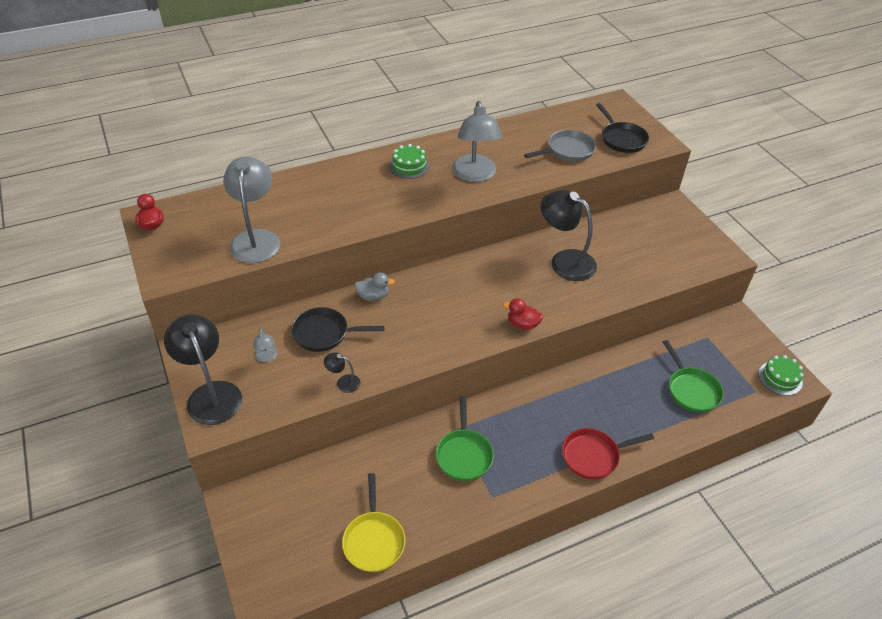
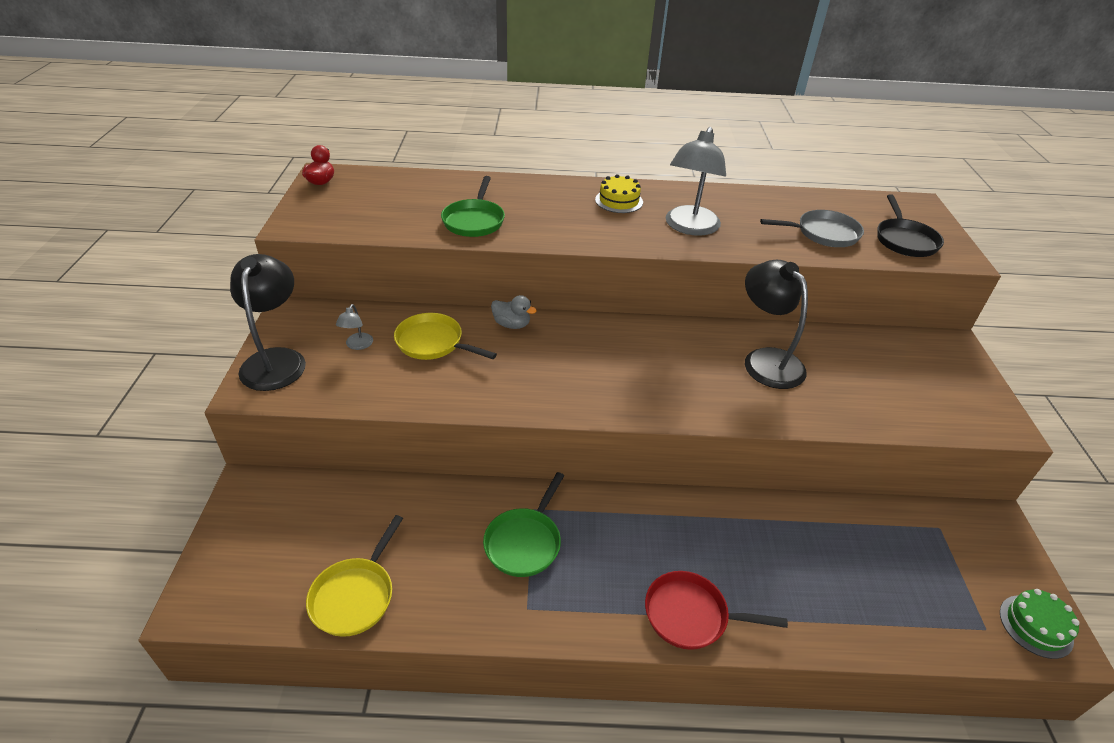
camera: 25 degrees right, 5 degrees down
grey lamp [223,156,280,263] -> none
black pan [291,307,384,352] -> yellow pan [394,313,497,360]
black lamp [324,352,361,393] -> none
green cake [389,144,429,179] -> yellow cake [595,174,643,213]
red duck [503,298,543,330] -> none
green pan [663,340,724,413] -> green pan moved to [441,176,505,237]

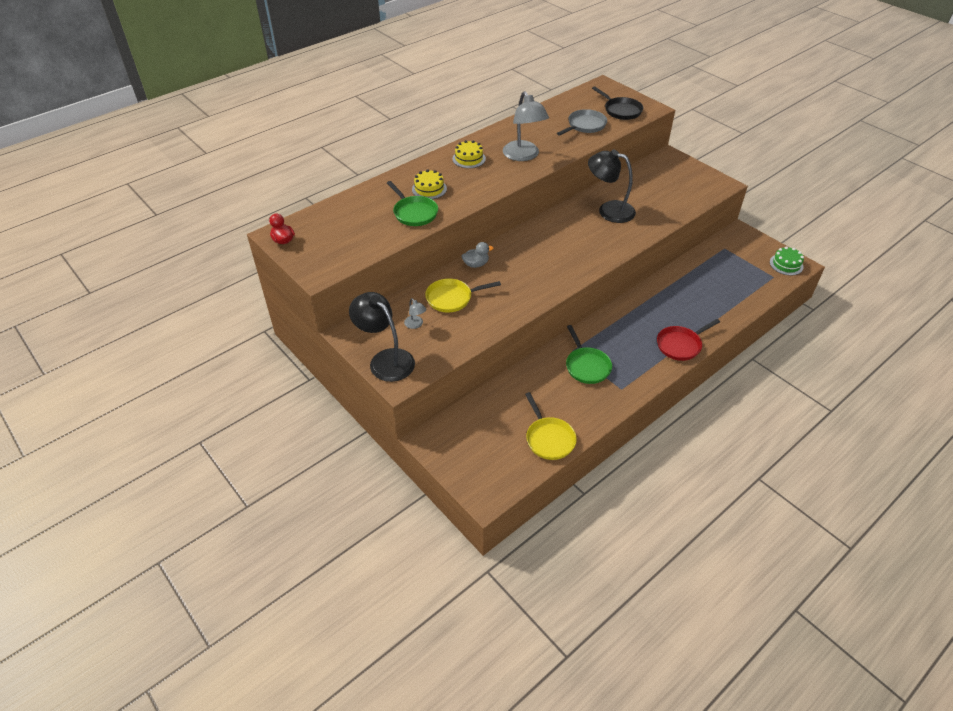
camera: 40 degrees left, 5 degrees up
none -> yellow cake [412,169,447,199]

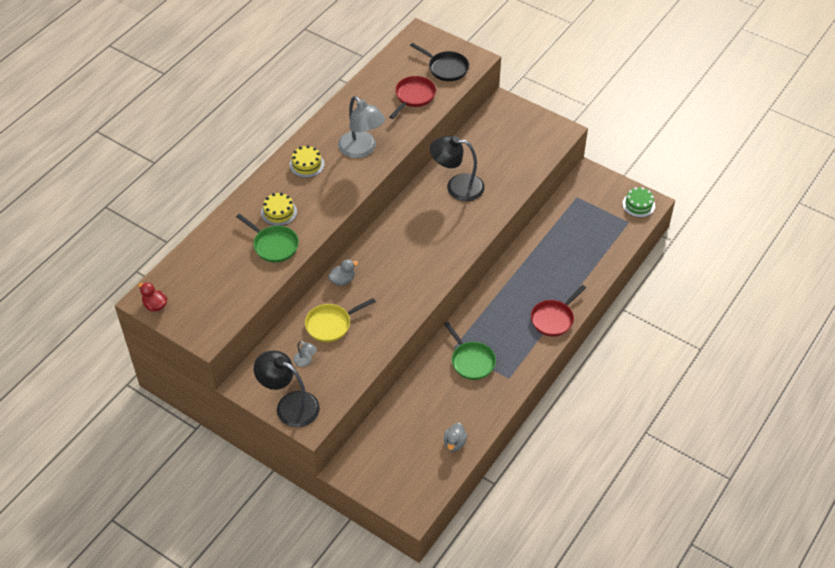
camera: 15 degrees left, 5 degrees up
yellow pan [525,392,577,460] -> grey duck [444,423,467,452]
grey pan [557,109,607,136] -> red pan [389,76,436,119]

